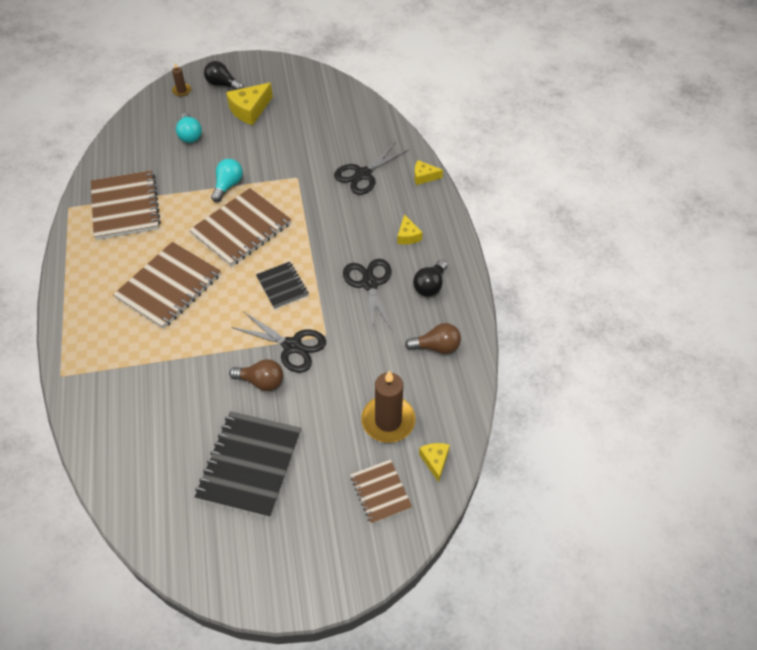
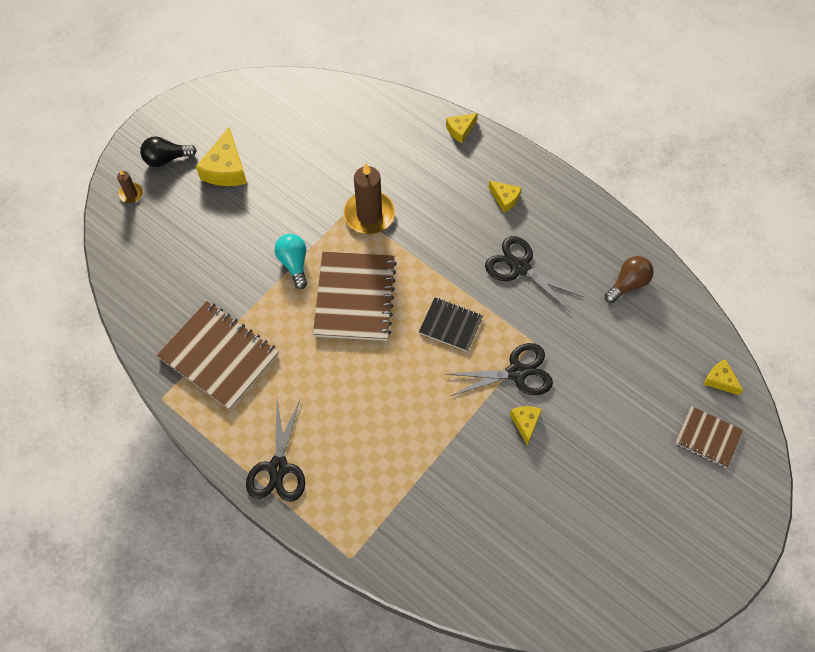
camera: 40 degrees left, 10 degrees up
brown notebook [113,242,221,329] -> none
turquoise light bulb [176,113,202,143] -> none
black notebook [195,411,301,518] -> none
brown light bulb [229,359,283,391] -> yellow cheese [510,406,542,446]
black scissors [334,142,408,195] -> black scissors moved to [246,399,305,502]
brown candle [361,370,416,443] -> brown candle moved to [344,163,395,234]
black light bulb [413,260,447,297] -> none

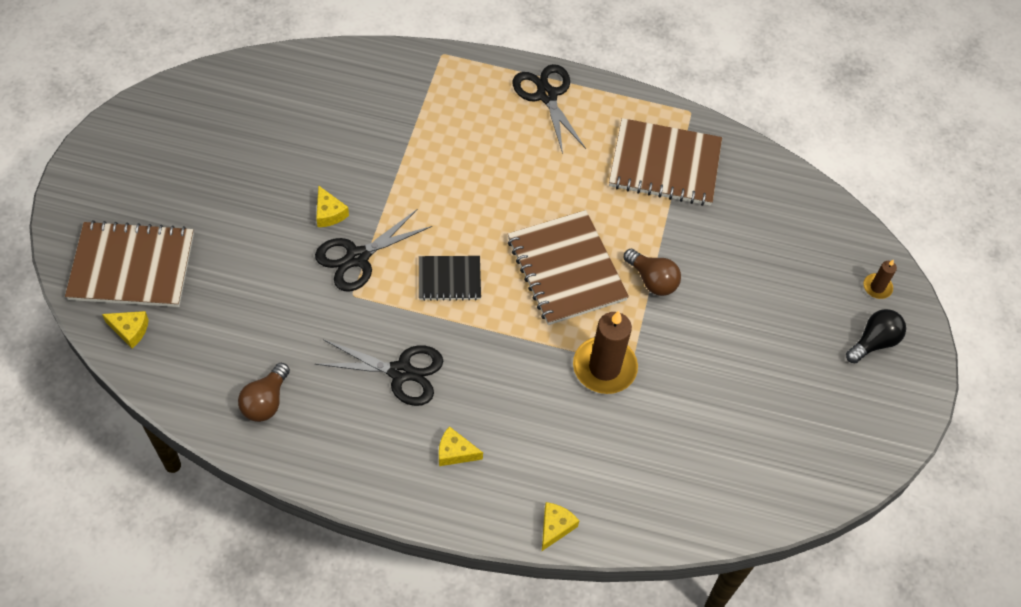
camera: 150 degrees right, 5 degrees down
yellow cheese [196,127,247,186] -> none
turquoise light bulb [275,234,307,289] -> brown light bulb [624,249,681,296]
brown notebook [675,406,743,468] -> brown notebook [65,220,194,307], size x1.78

